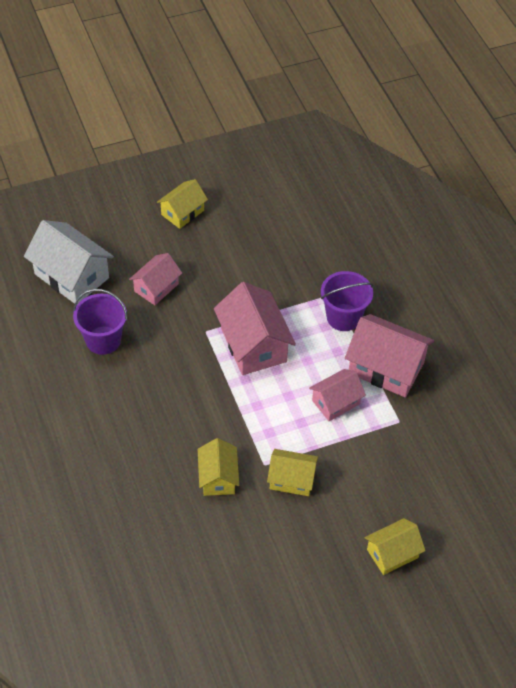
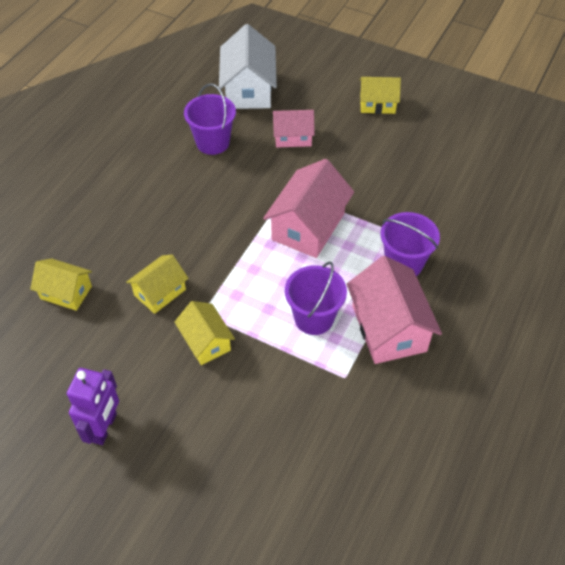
camera: 50 degrees right, 0 degrees up
pink house [309,369,366,421] -> purple bucket [285,262,347,335]
yellow house [365,518,426,575] -> yellow house moved to [30,258,92,311]
none -> purple robot [67,368,119,445]

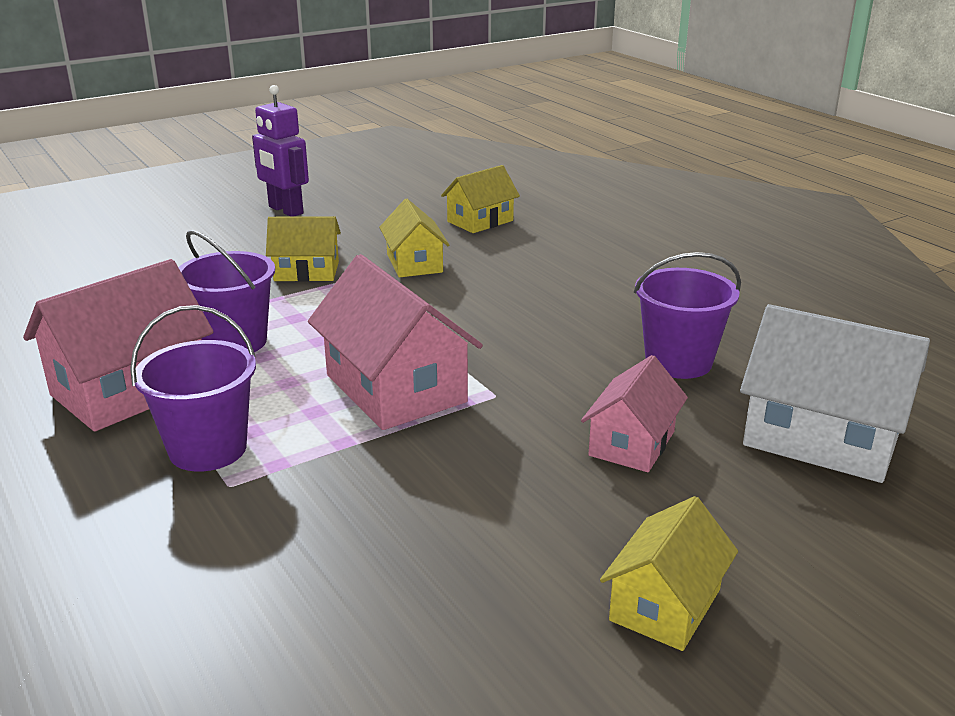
camera: 120 degrees right, 25 degrees down
pink house [347,256,442,364] -> pink house turned 60 degrees counterclockwise [23,259,213,432]

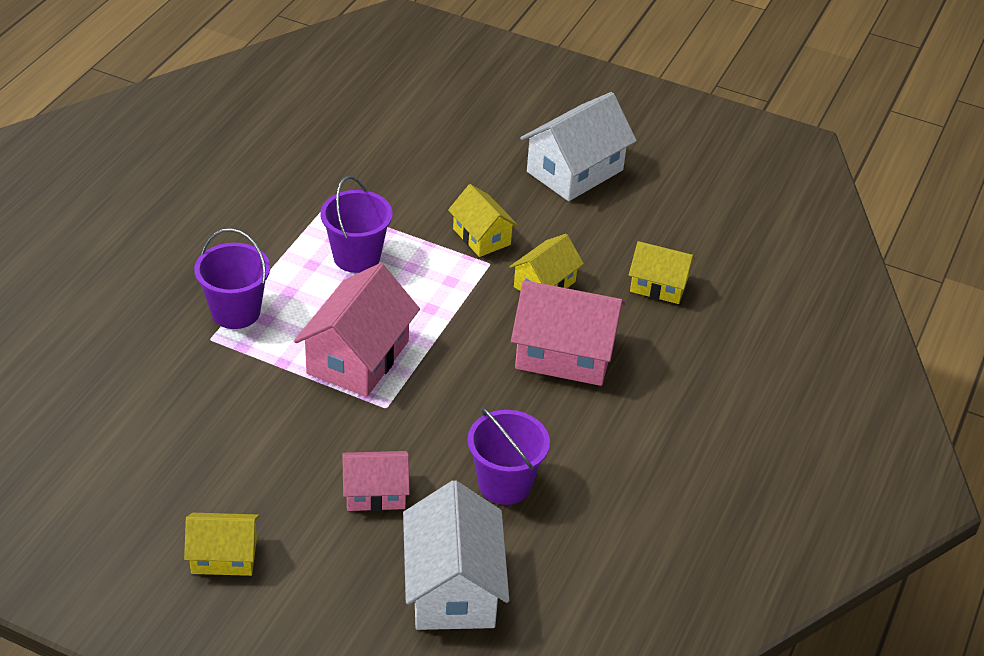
camera: 55 degrees right, 15 degrees up
pink house [23,259,213,432] -> pink house moved to [511,280,625,386]
purple robot [252,85,309,217] -> white house [520,92,637,201]

